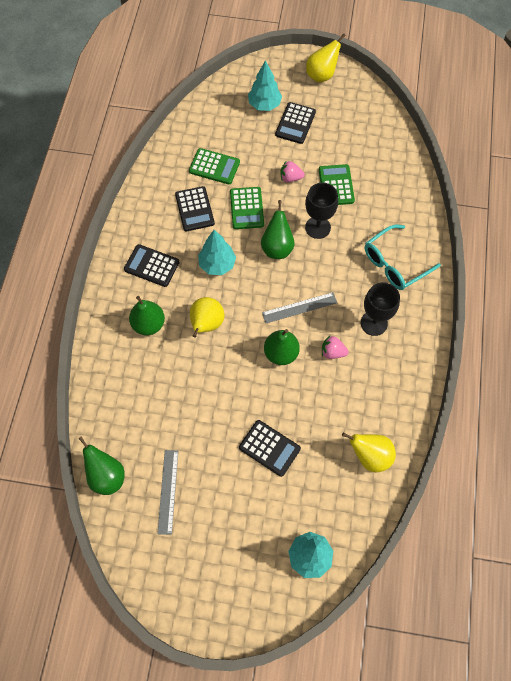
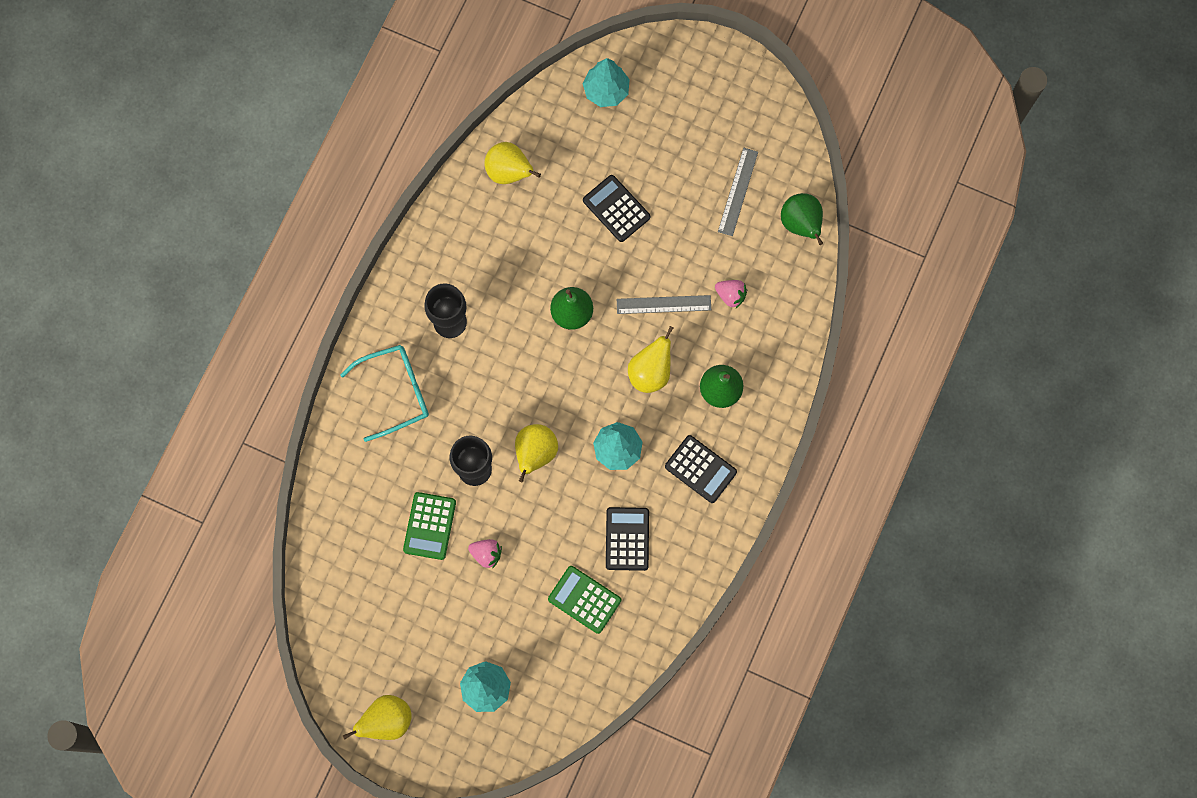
camera: 165 degrees left, 10 degrees up
green calculator [230,187,264,229] -> none
green pear [261,200,295,259] -> yellow pear [515,424,558,482]
grey ruler [262,292,337,323] -> grey ruler moved to [617,295,711,314]
black calculator [275,102,316,144] -> none
pink strawberry [322,335,349,359] -> pink strawberry moved to [715,280,747,308]

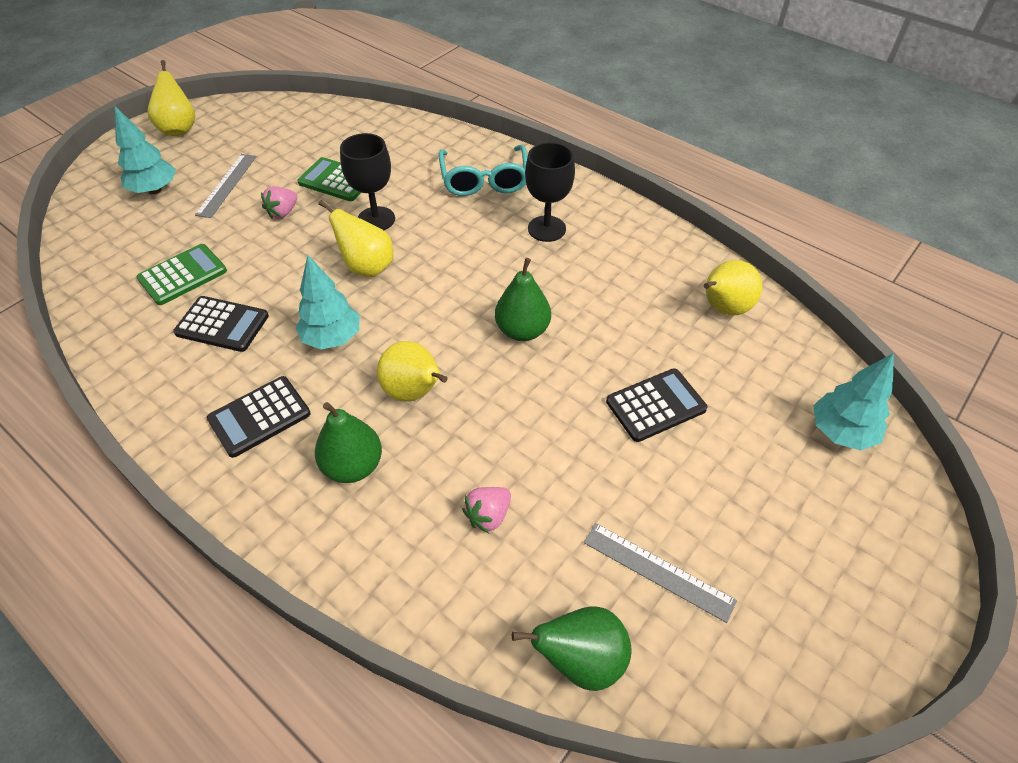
camera: 105 degrees right, 25 degrees down
grey ruler [617,295,711,314] -> grey ruler moved to [195,154,257,218]

